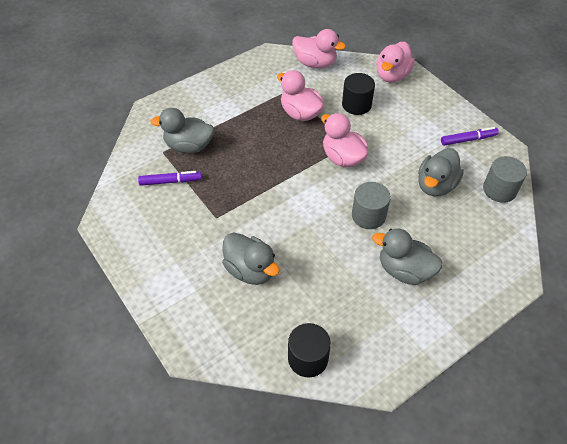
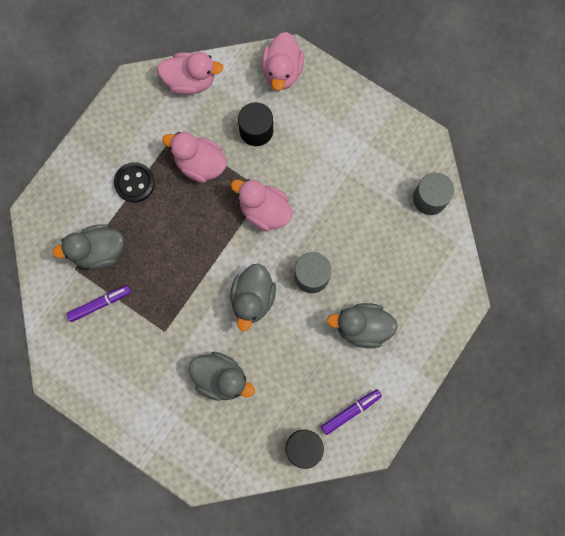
camera: 20 degrees left, 25 degrees up
grey duck [418,148,464,196] -> grey duck moved to [230,264,276,331]
purple marker [441,127,499,146] -> purple marker moved to [321,389,382,435]
none -> black button [114,162,155,203]

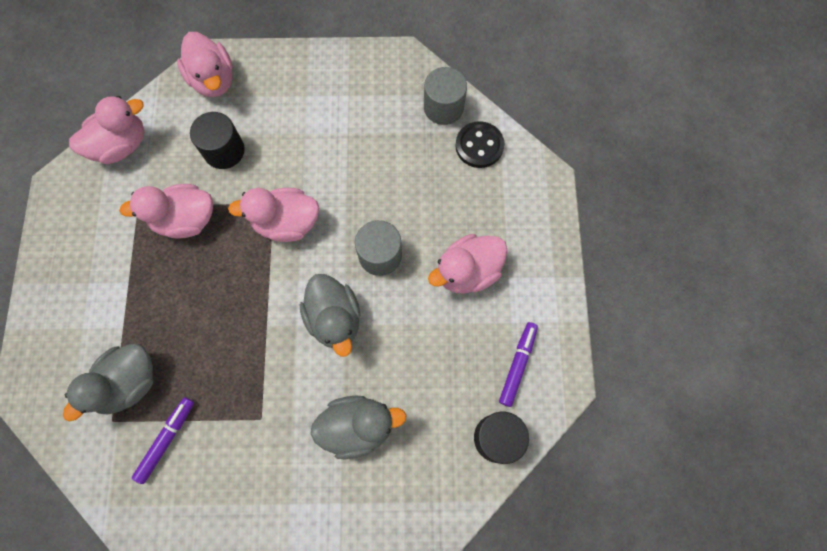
camera: 35 degrees left, 5 degrees down
black button [114,162,155,203] -> black button moved to [455,121,504,168]
grey duck [327,303,398,348] -> pink duck [428,234,507,294]

